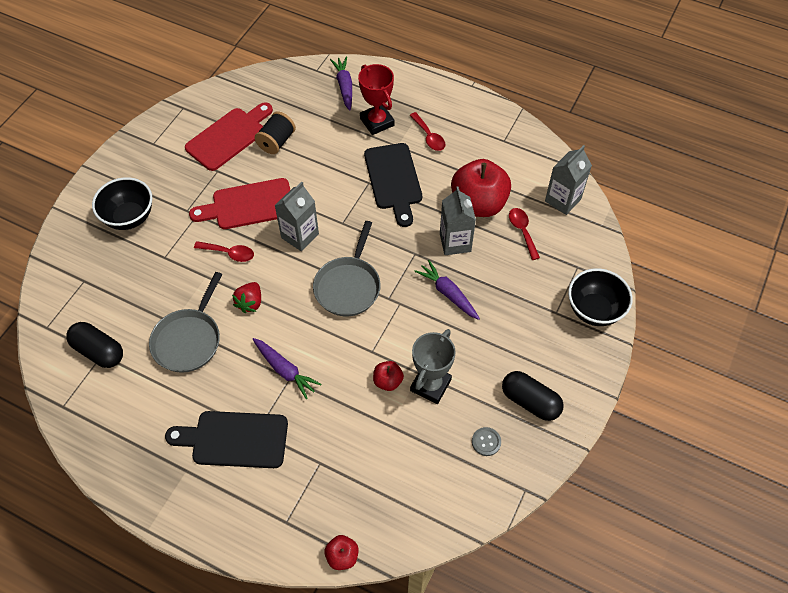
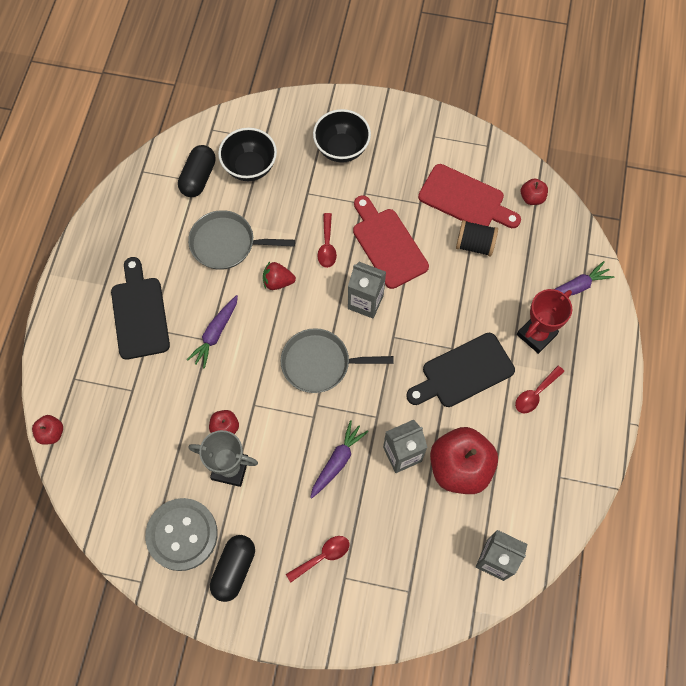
camera: 75 degrees right, 10 degrees up
grey button [472,427,501,456] -> grey button [145,498,218,571], size x2.46
red spoon [509,208,540,260] -> red spoon moved to [286,536,349,582]
black bowl [568,268,633,326] -> black bowl moved to [218,128,277,181]
none -> red apple [521,179,548,205]

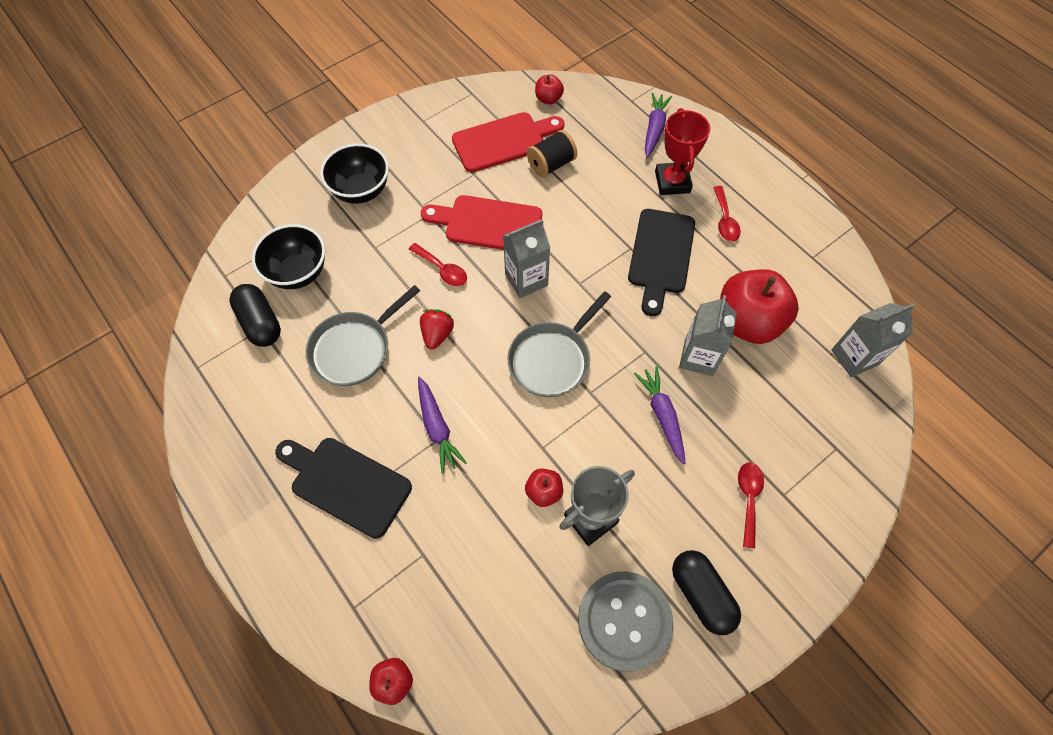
camera: 50 degrees left, 5 degrees down
red strawberry [263,262,296,290] -> red strawberry turned 150 degrees clockwise [420,309,454,350]

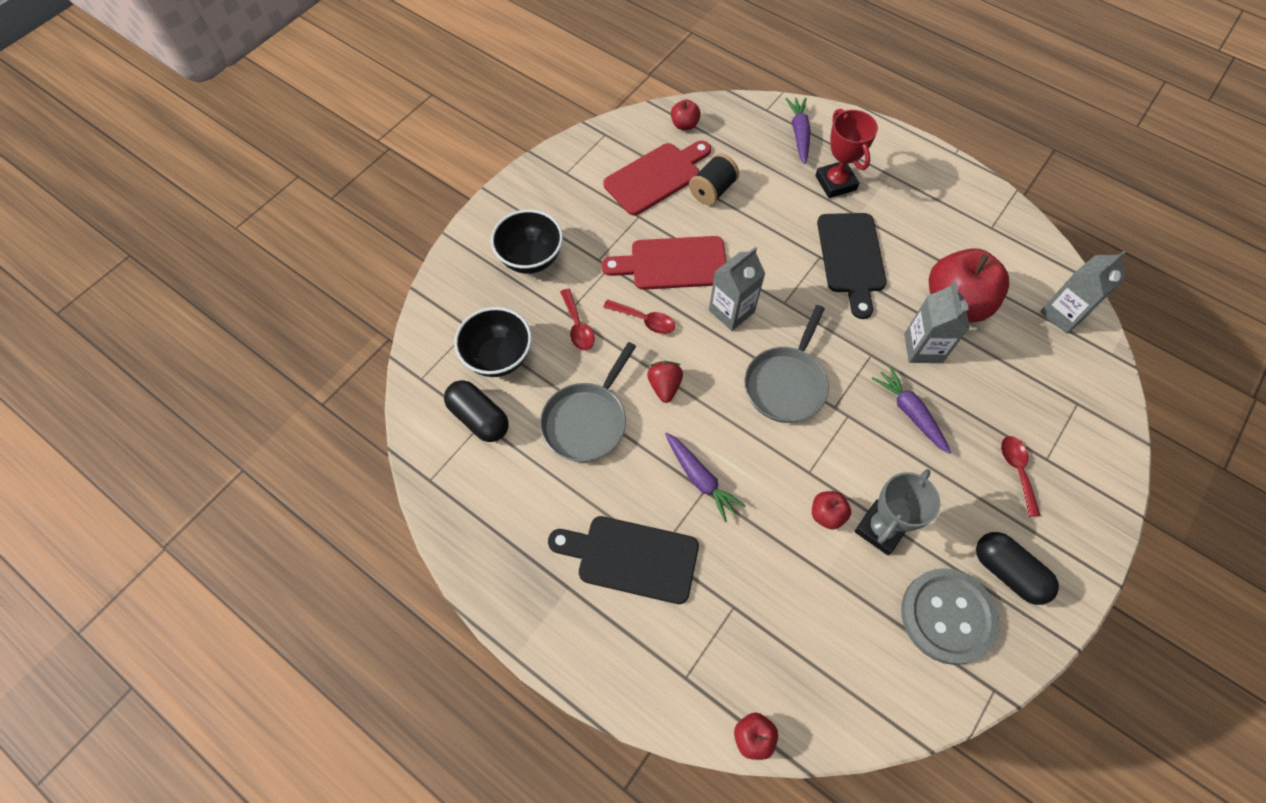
camera: 15 degrees left, 0 degrees up
red spoon [713,186,741,242] -> red spoon moved to [560,289,595,350]

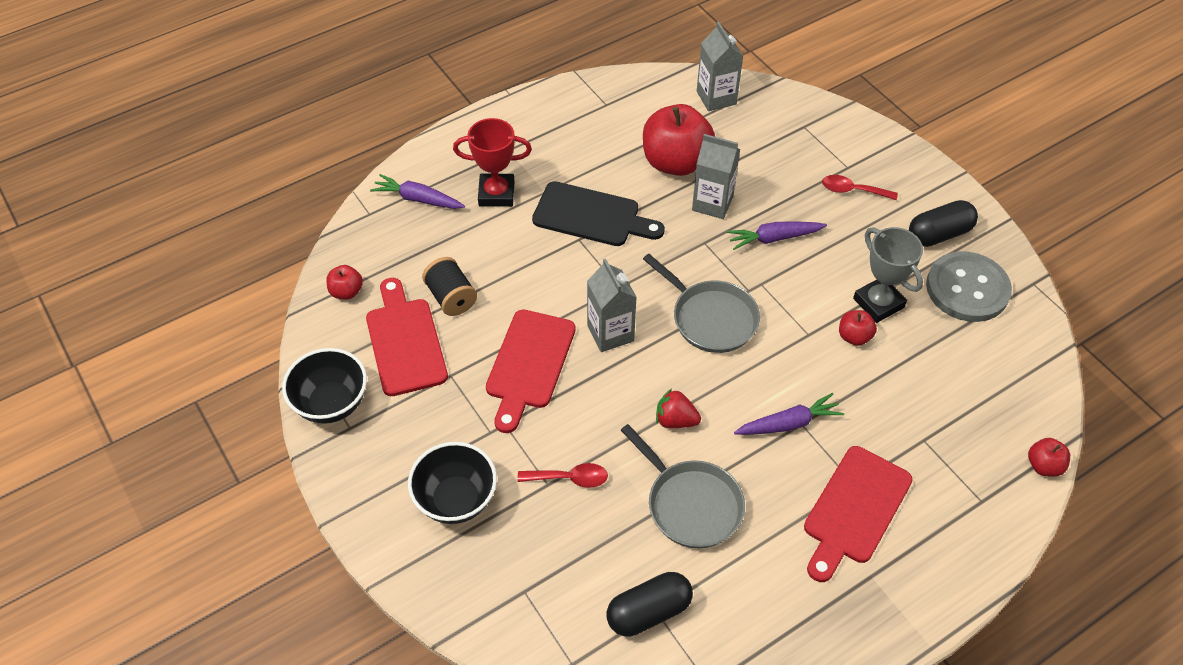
camera: 70 degrees left, 10 degrees down
black bowl [454,307,532,377] -> black bowl moved to [282,348,367,424]
black cutting board [548,516,699,604] -> red cutting board [804,446,913,582]
red spoon [603,300,675,334] -> none

